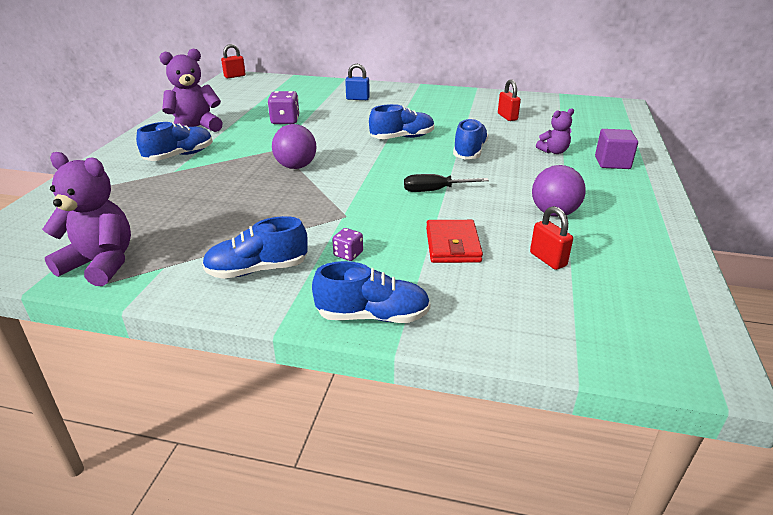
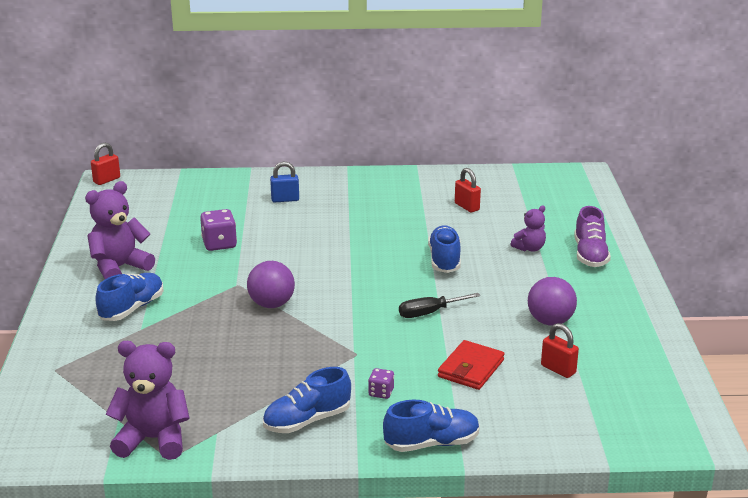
camera: 15 degrees left, 5 degrees down
blue shoe [369,104,434,139] -> none
red wallet [426,220,483,263] -> red wallet turned 45 degrees clockwise [438,340,504,390]
purple cube [595,129,638,169] -> purple shoe [574,206,611,267]

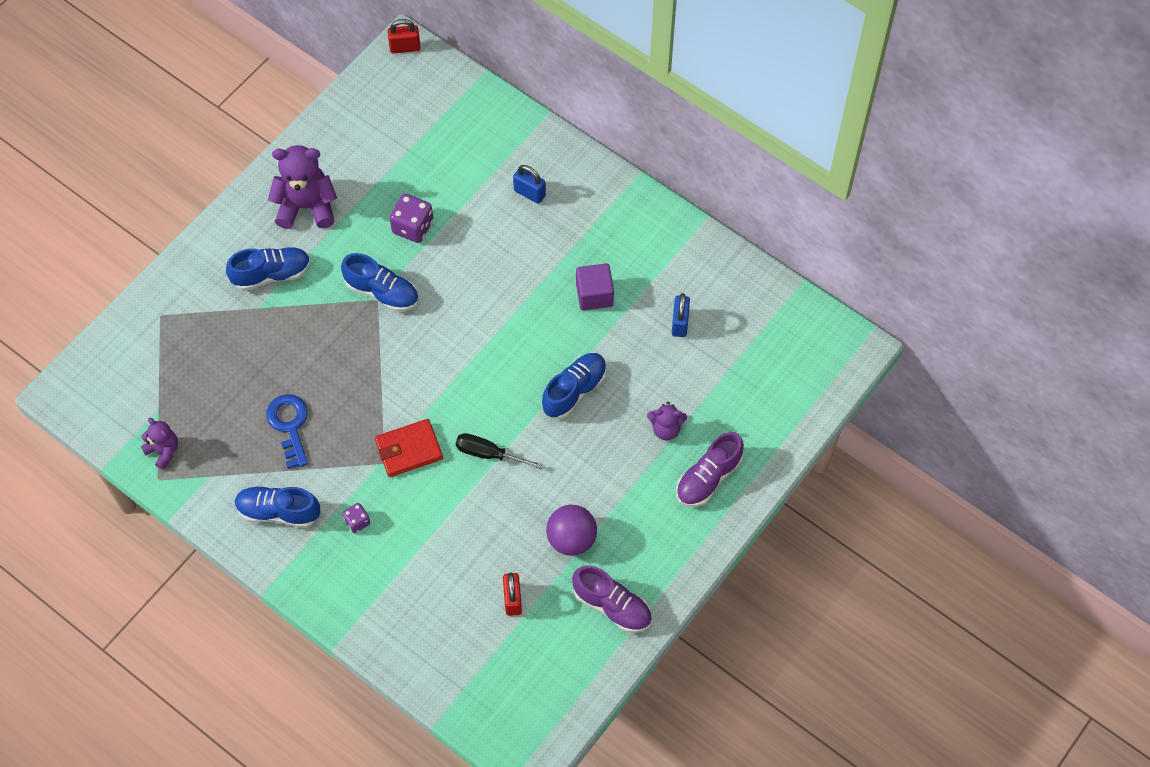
camera: 40 degrees right, 35 degrees up
purple teddy bear [106,341,190,460] -> purple teddy bear [141,418,178,470], size x0.56
purple ball [247,261,295,308] -> none
blue shoe [383,400,480,452] -> blue shoe moved to [341,253,419,312]
red wallet [438,340,504,390] -> red wallet moved to [375,419,443,477]
red padlock [455,168,481,213] -> blue padlock [672,293,690,337]
none -> blue key [266,394,308,469]
none -> purple shoe [572,566,652,633]
none -> purple cube [576,263,614,311]

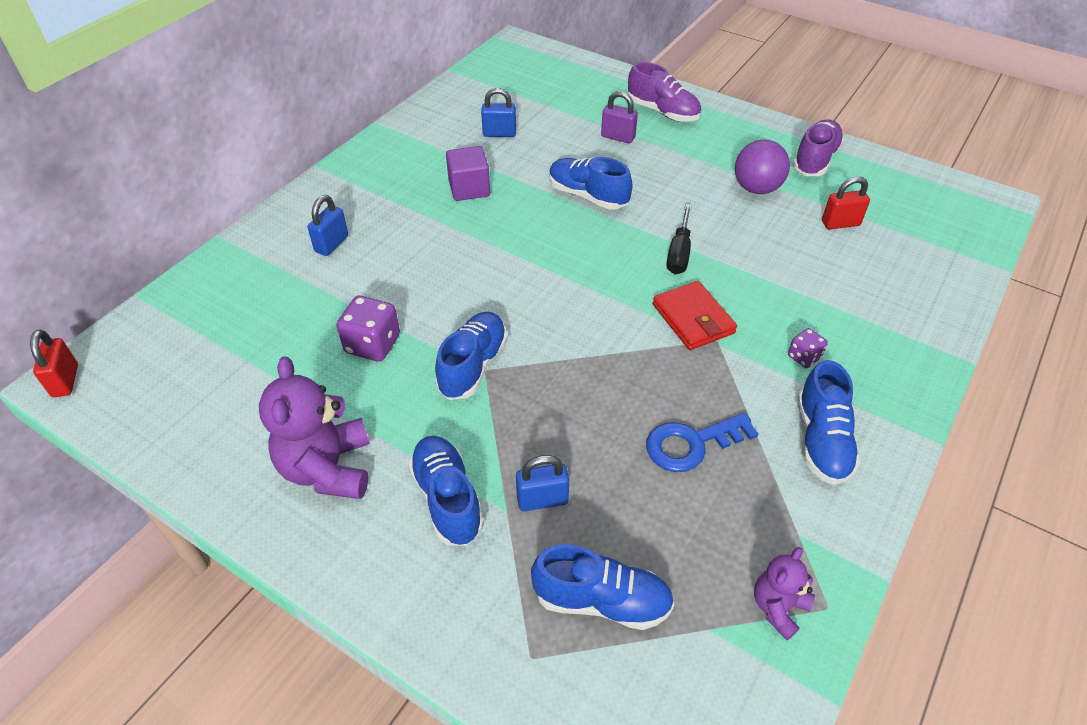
camera: 95 degrees left, 15 degrees down
purple teddy bear [647,402,687,440] -> purple padlock [601,91,638,143]
none -> blue padlock [516,455,569,511]
none -> blue shoe [531,544,674,630]

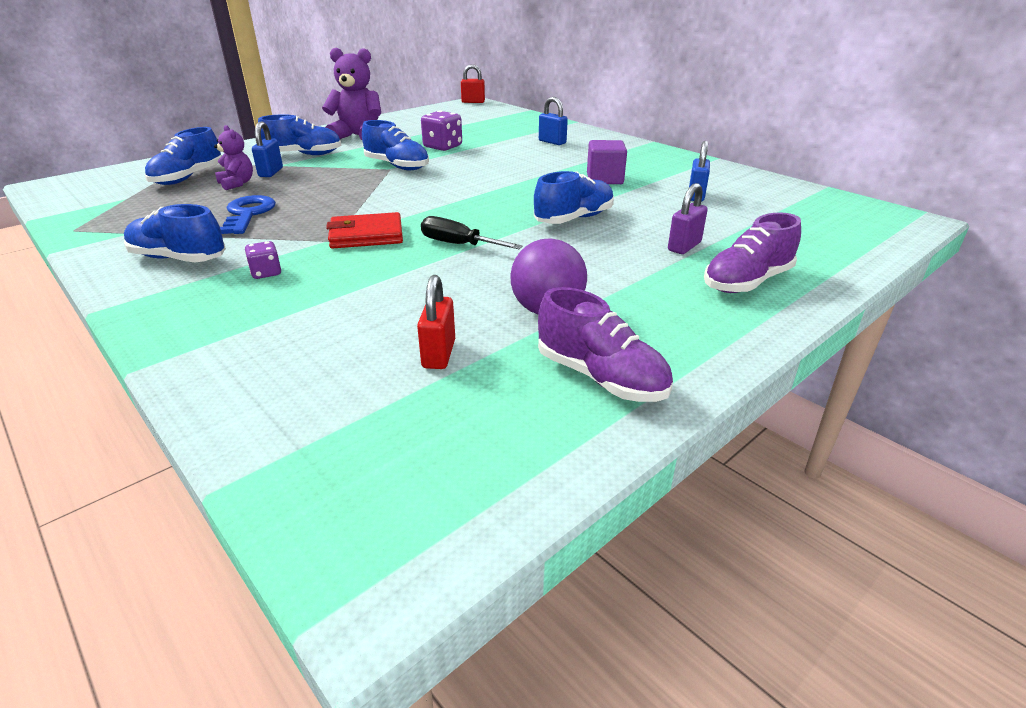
camera: 105 degrees right, 15 degrees down
purple teddy bear [754,547,815,640] -> purple teddy bear moved to [214,125,253,190]

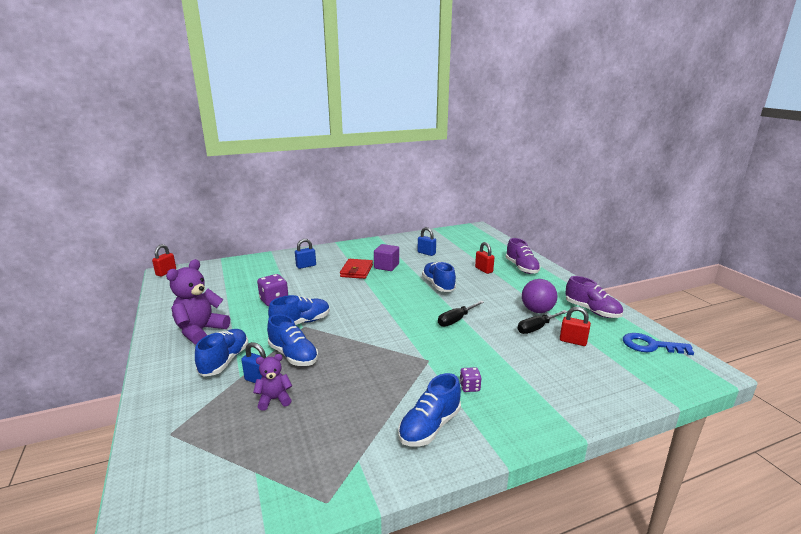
camera: 70 degrees left, 10 degrees down
blue shoe [145,127,222,185] -> blue shoe moved to [267,314,318,366]
blue key [220,195,276,234] -> blue key moved to [623,333,694,355]
red wallet [326,212,403,249] -> red wallet moved to [340,259,373,279]
purple shoe [538,287,673,402] -> purple shoe turned 75 degrees clockwise [565,276,623,318]
purple padlock [668,183,708,254] -> red padlock [475,242,495,274]
none -> black screwdriver [517,310,567,334]

